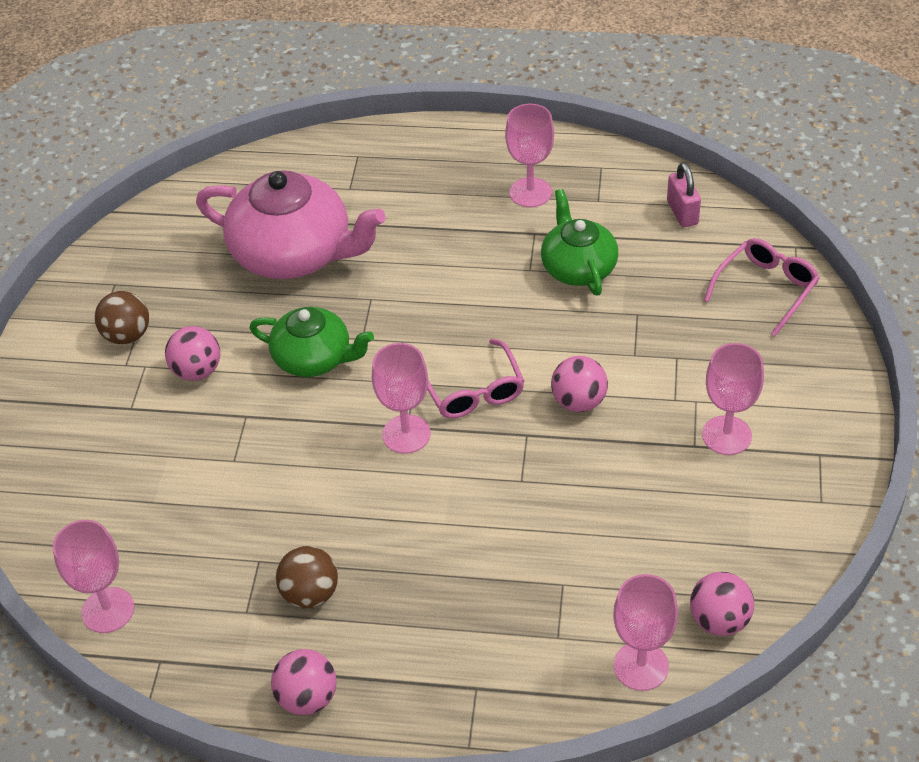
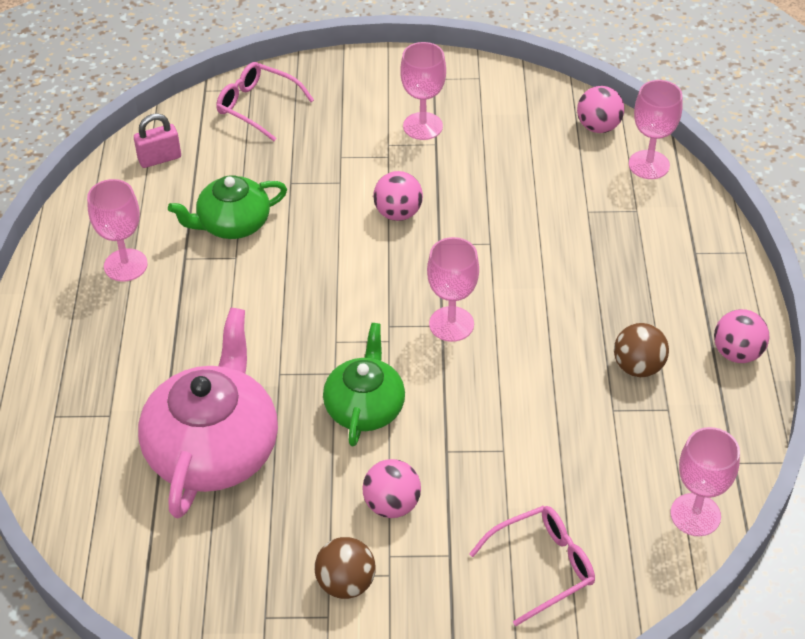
camera: 100 degrees left, 0 degrees up
pink glasses [427,339,524,418] -> pink glasses moved to [469,506,595,626]

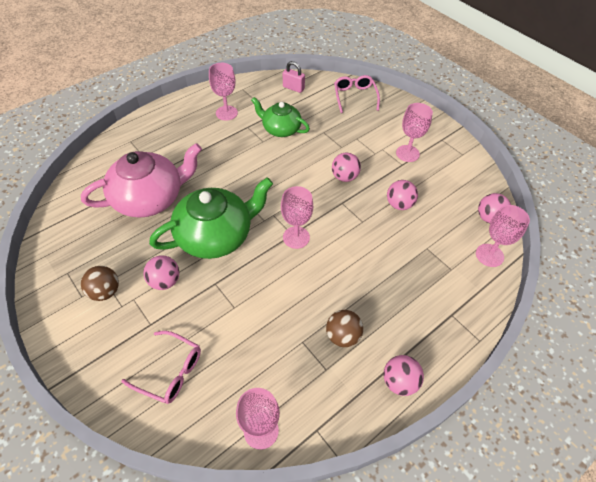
camera: 50 degrees right, 5 degrees up
green teapot [323,323,405,447] -> green teapot [149,177,273,259], size x1.64
none -> pink ball [387,180,418,210]

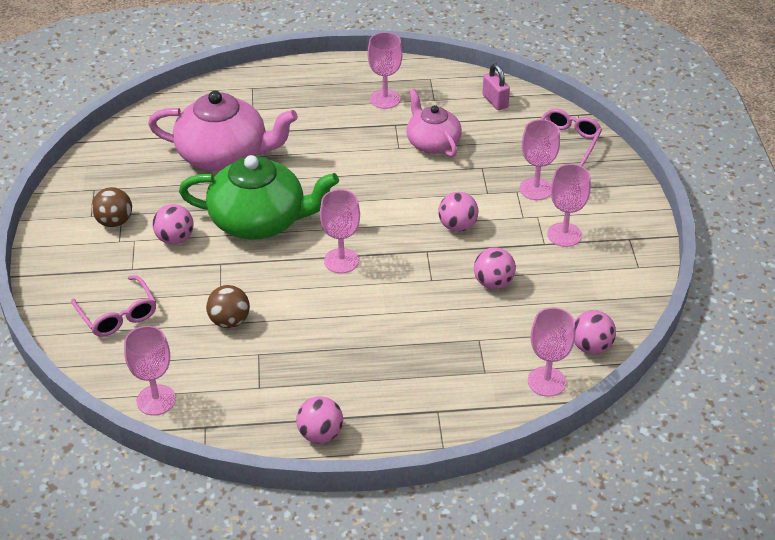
camera: 35 degrees right, 10 degrees down
green teapot [251,97,310,137] -> pink teapot [406,89,462,157]
brown ball [326,310,363,347] -> brown ball moved to [206,285,250,328]
none -> pink goblet [519,119,560,200]

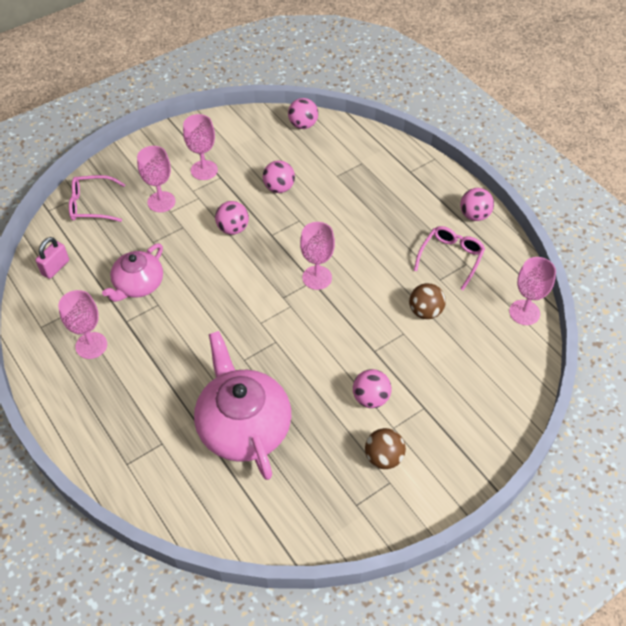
camera: 120 degrees left, 10 degrees up
pink glasses [71,275,156,337] -> pink glasses moved to [414,226,485,290]
green teapot [179,155,339,239] -> none
pink goblet [528,307,575,397] -> none

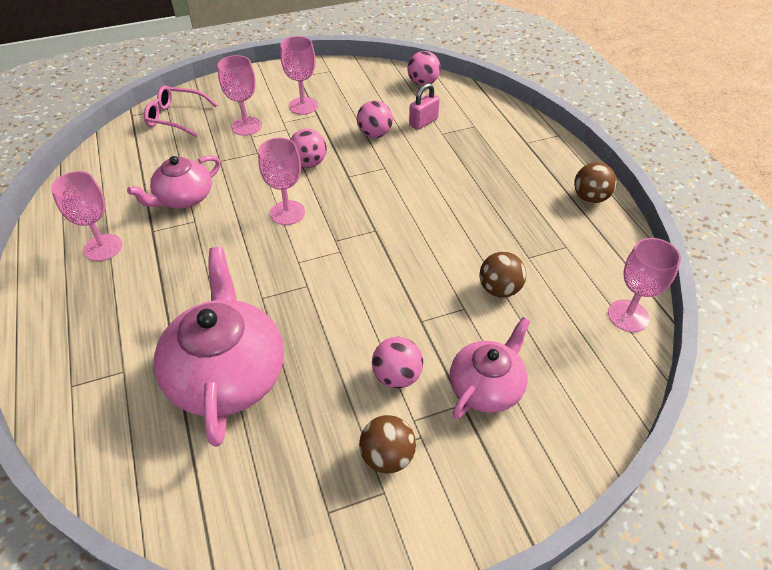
camera: 15 degrees right, 5 degrees down
pink padlock [36,237,69,279] -> pink padlock moved to [409,83,440,130]
pink goblet [300,222,335,290] -> pink goblet moved to [258,138,305,225]
pink glasses [414,226,485,290] -> none
pink ball [460,188,494,221] -> brown ball [574,162,617,203]
none -> pink teapot [450,317,530,419]

